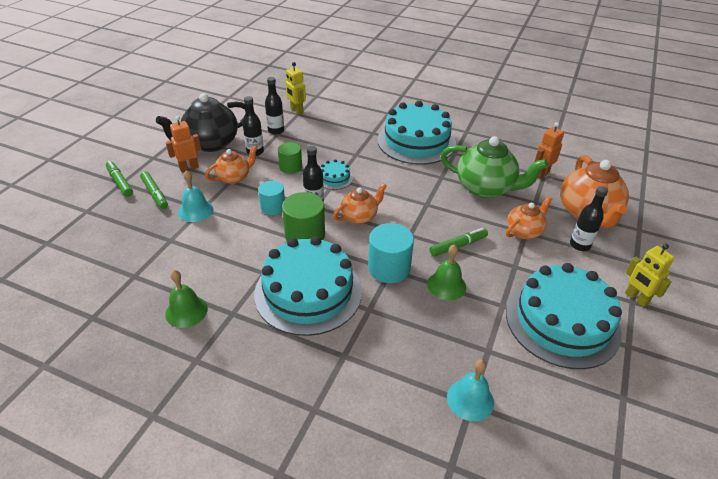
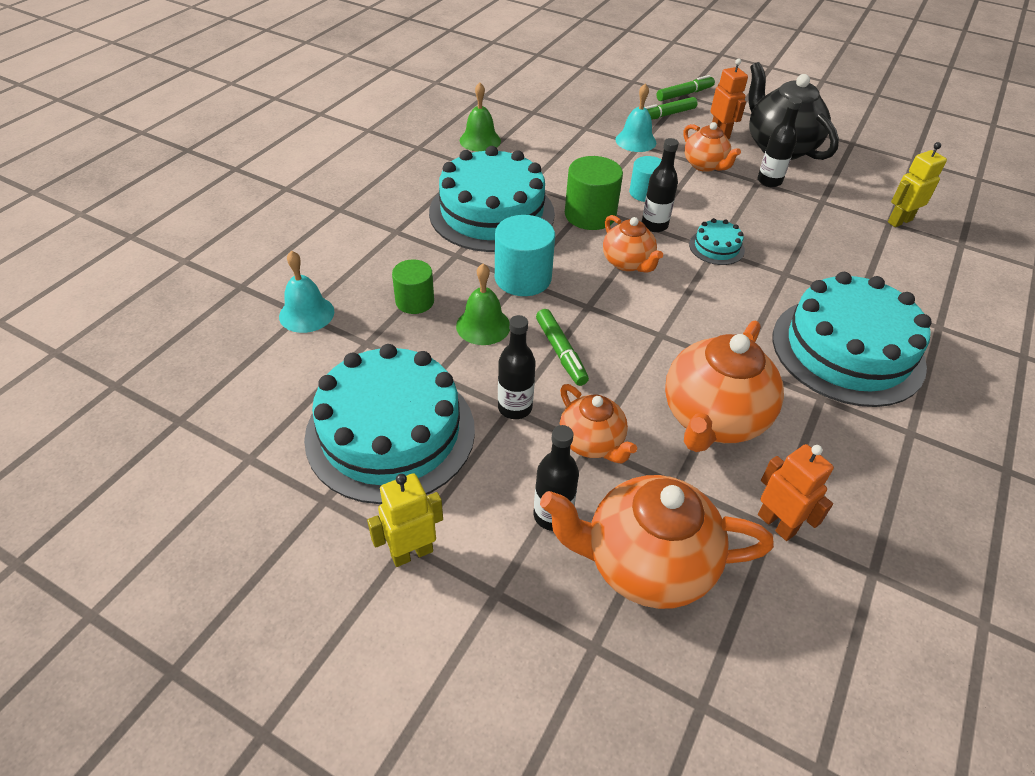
camera: 95 degrees right, 5 degrees up
black bottle [265,77,284,135] -> black bottle moved to [498,315,536,419]
green cylinder [278,142,302,174] -> green cylinder moved to [392,259,434,314]
green teapot [440,136,548,198] -> orange teapot [665,321,784,452]

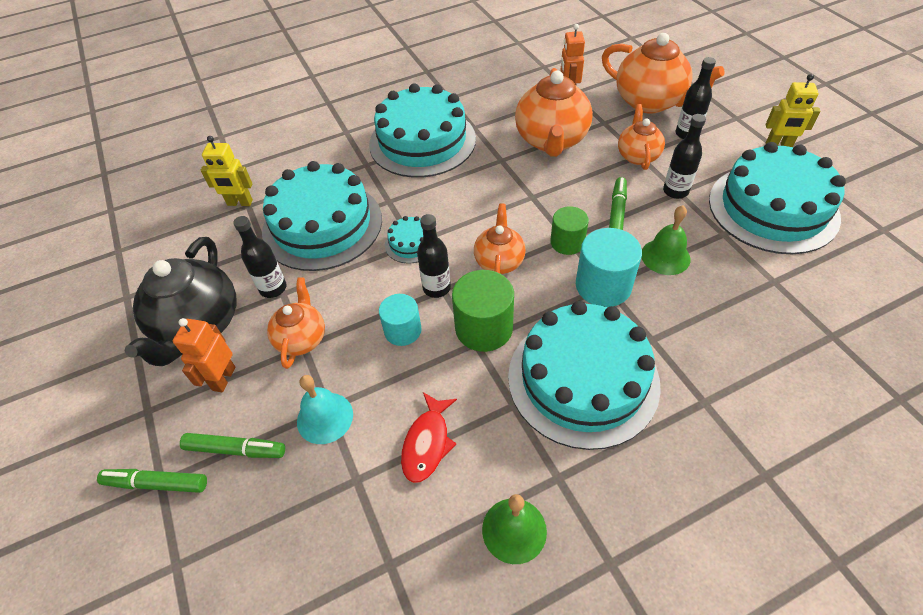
camera: 140 degrees left, 5 degrees up
turquoise bell [279,251,334,333] -> none
green cylinder [392,259,434,314] -> green cylinder moved to [550,206,589,255]
orange teapot [665,321,784,452] -> orange teapot turned 120 degrees clockwise [515,68,593,157]
none -> turquoise cake [262,161,382,271]
none -> red fish [401,392,457,483]

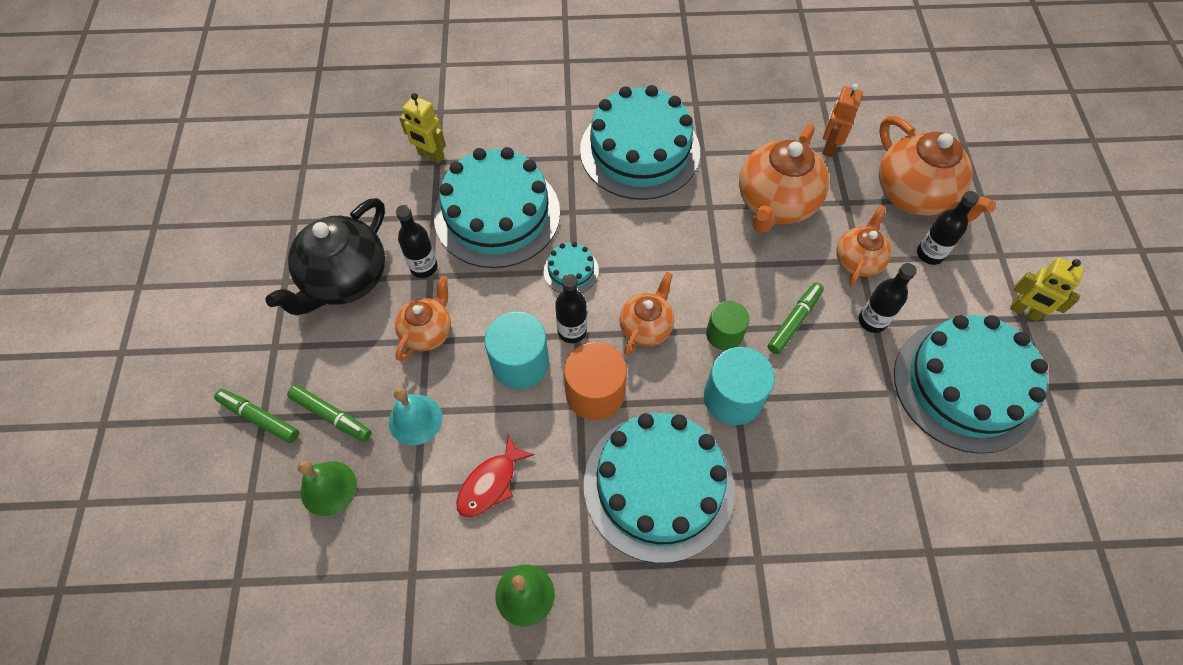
camera: 20 degrees right, 10 degrees up
orange robot [173,318,235,392] -> none
turquoise cylinder [379,294,422,346] -> turquoise cylinder [484,311,549,389], size x1.54
green cylinder [452,270,514,352] -> orange cylinder [564,342,627,420]
green bell [642,205,691,275] -> green bell moved to [298,460,357,516]

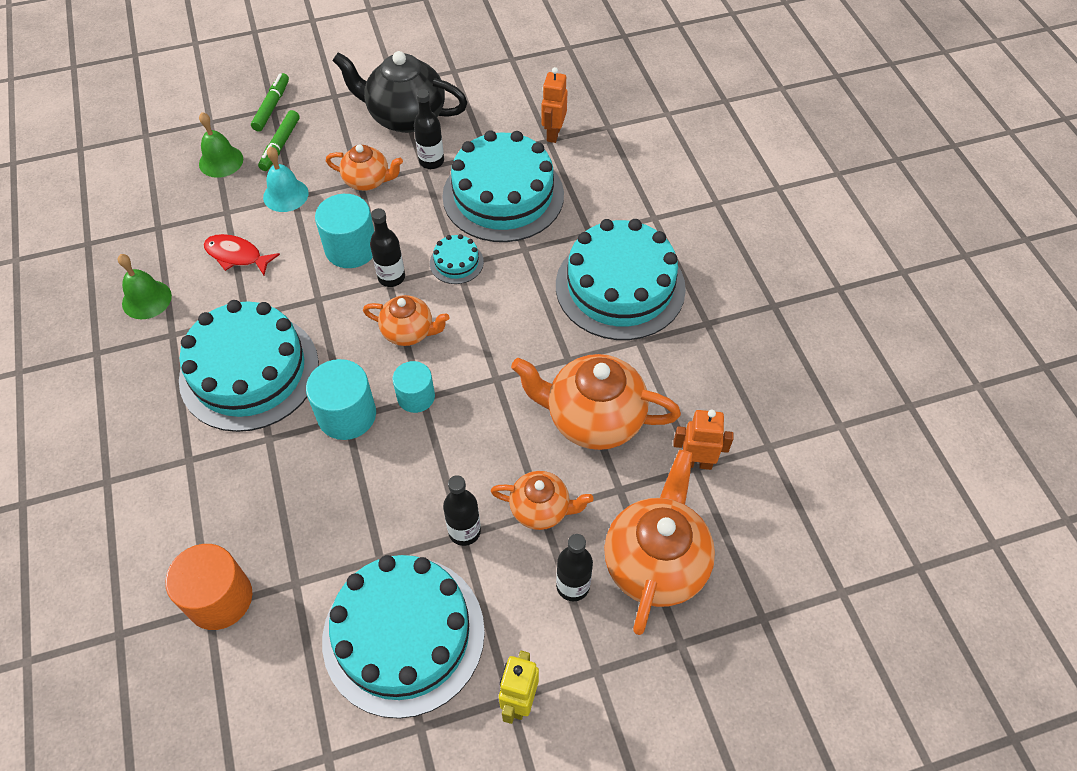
camera: 75 degrees right, 5 degrees down
yellow robot [399,93,446,163] -> orange robot [541,67,567,143]
orange cylinder [564,342,627,420] -> orange cylinder moved to [165,544,252,630]
green cylinder [706,301,750,351] -> turquoise cylinder [393,361,435,413]
green marker [768,282,824,354] -> none
orange teapot [879,116,996,223] -> orange teapot turned 150 degrees clockwise [604,450,715,635]

